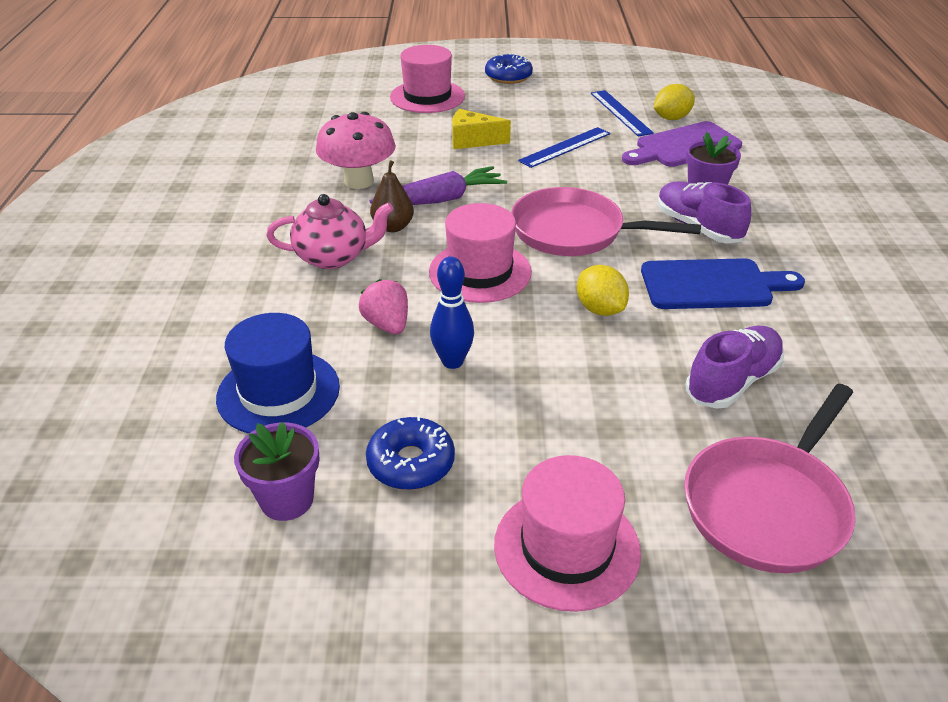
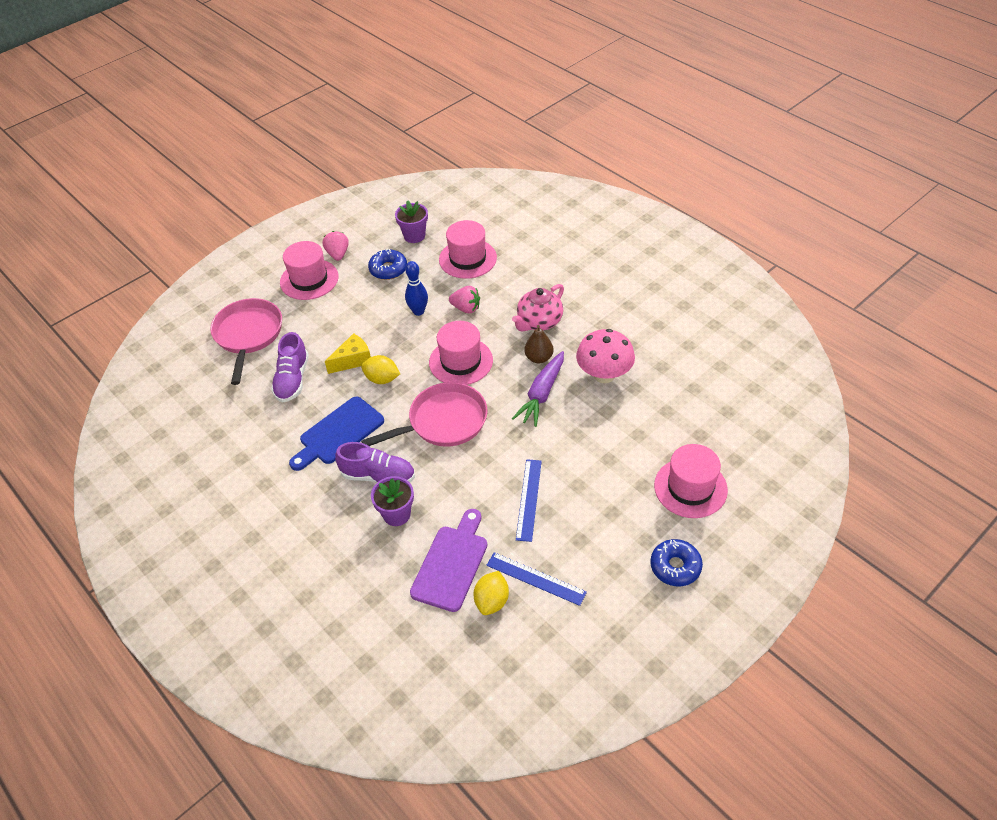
camera: 140 degrees right, 10 degrees up
blue hat [216,313,340,434] -> pink hat [439,220,497,279]
yellow cheese [452,109,511,149] -> yellow cheese moved to [325,333,371,374]
none -> pink strawberry [322,231,349,261]

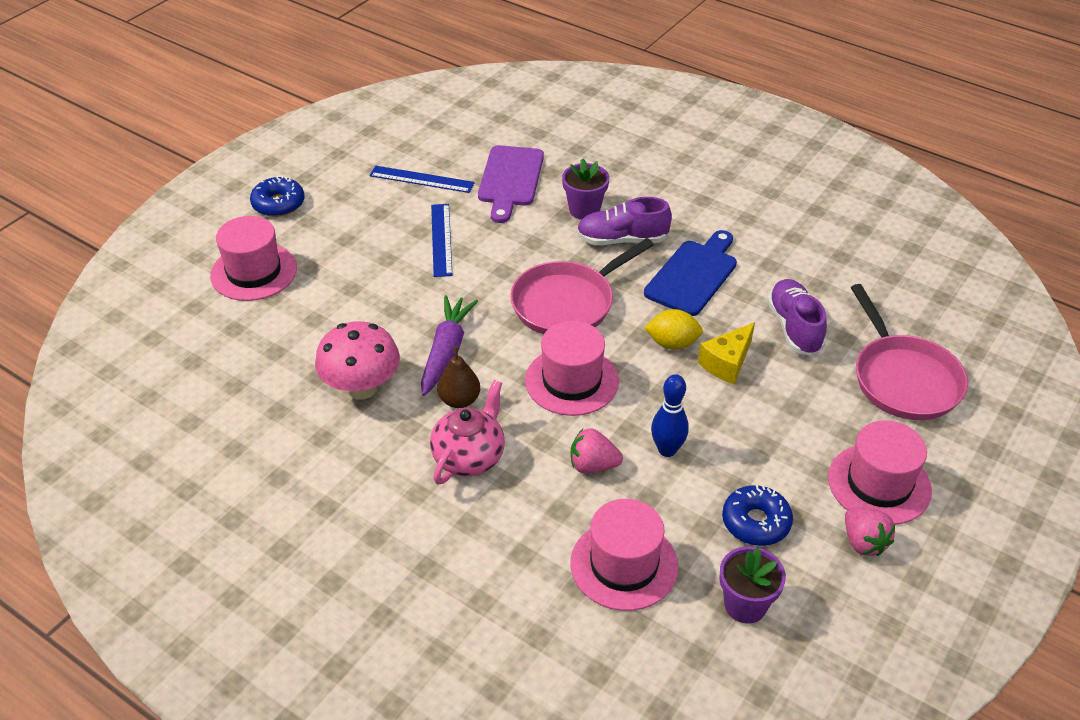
camera: 165 degrees right, 5 degrees down
yellow lemon [473,571,509,615] -> none

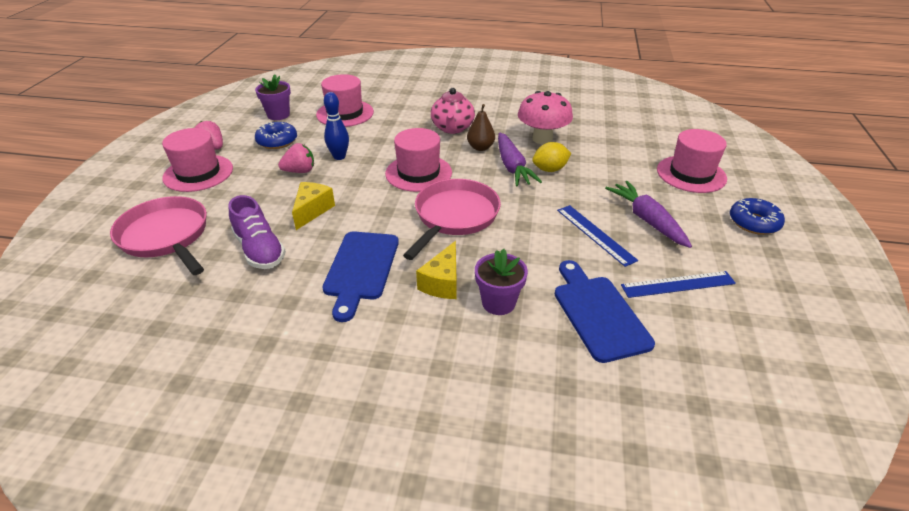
camera: 155 degrees right, 5 degrees down
purple cutting board [478,145,544,223] -> blue cutting board [555,260,655,363]
pink strawberry [571,428,623,473] -> pink strawberry moved to [278,143,314,173]
purple shoe [576,197,672,245] -> yellow cheese [416,241,457,299]
yellow lemon [644,309,703,350] -> yellow lemon moved to [532,142,571,172]
none -> purple carrot [605,181,692,248]

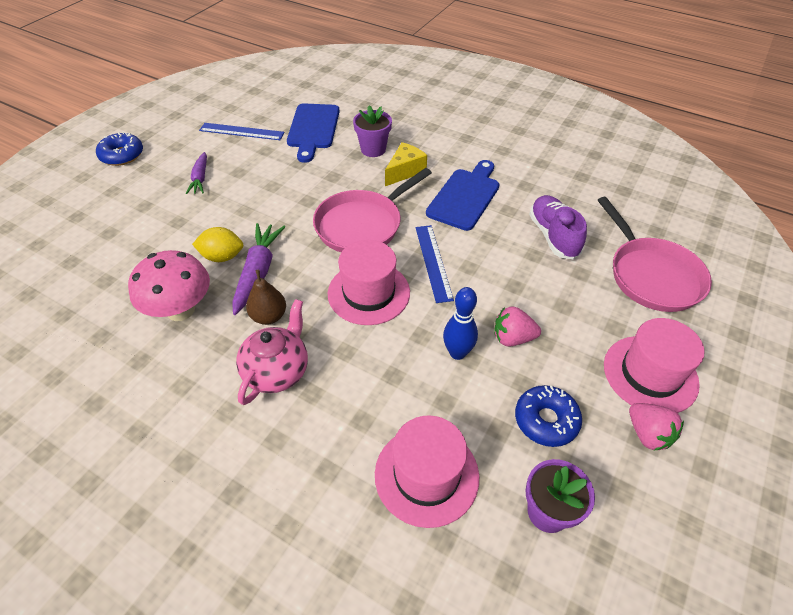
camera: 160 degrees left, 10 degrees up
yellow cheese [292,182,335,230] -> none
blue ruler [557,205,638,267] -> blue ruler moved to [416,225,454,303]
purple carrot [605,181,692,248] -> purple carrot [186,152,207,194], size x0.63
pink hat [657,129,727,193] -> none

